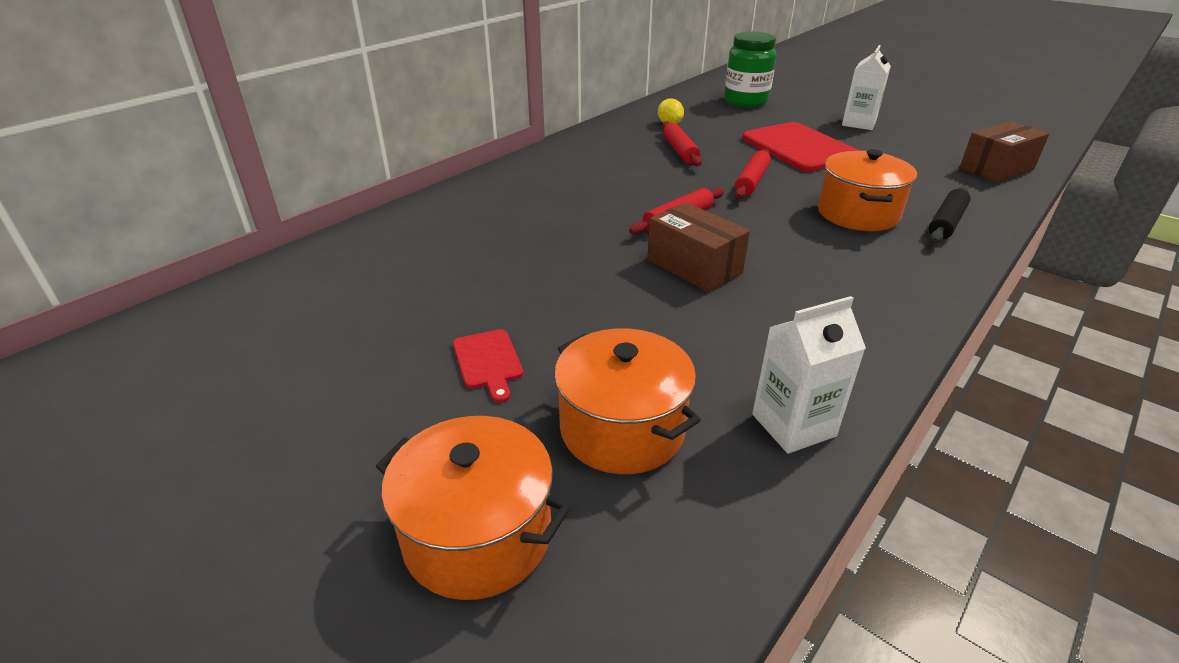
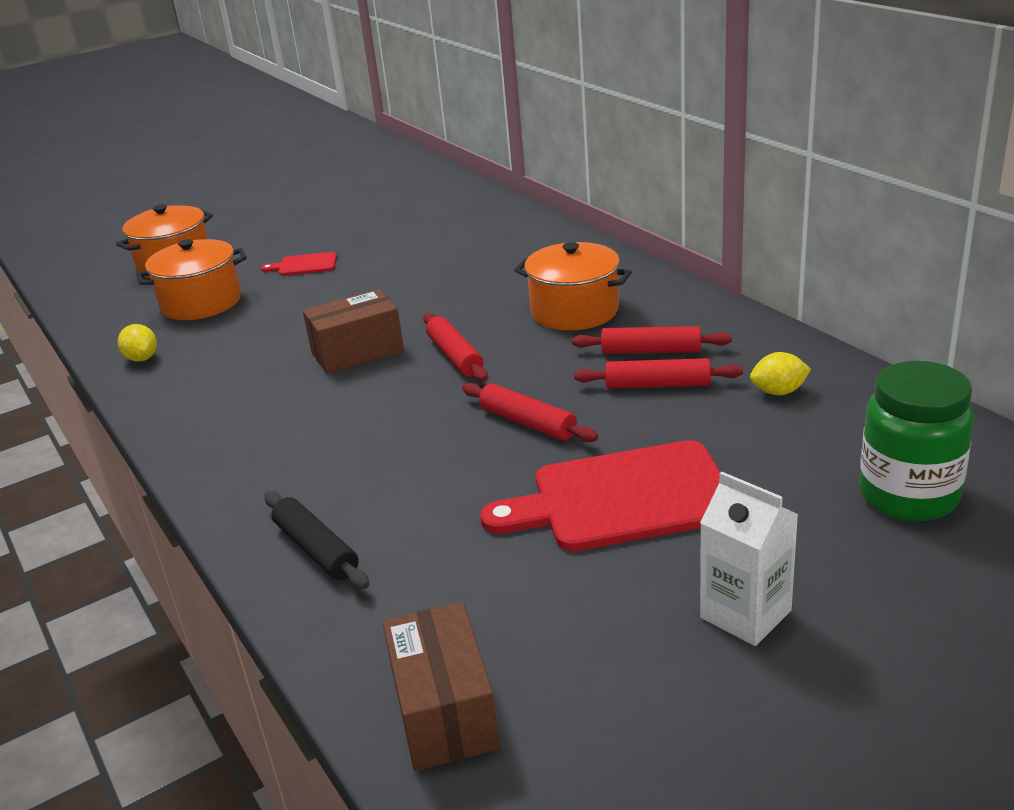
camera: 110 degrees right, 5 degrees down
white carton [752,296,866,454] -> yellow lemon [118,324,157,362]
orange pot [818,149,917,231] -> orange pot moved to [514,242,632,330]
none -> red rolling pin [572,326,732,354]

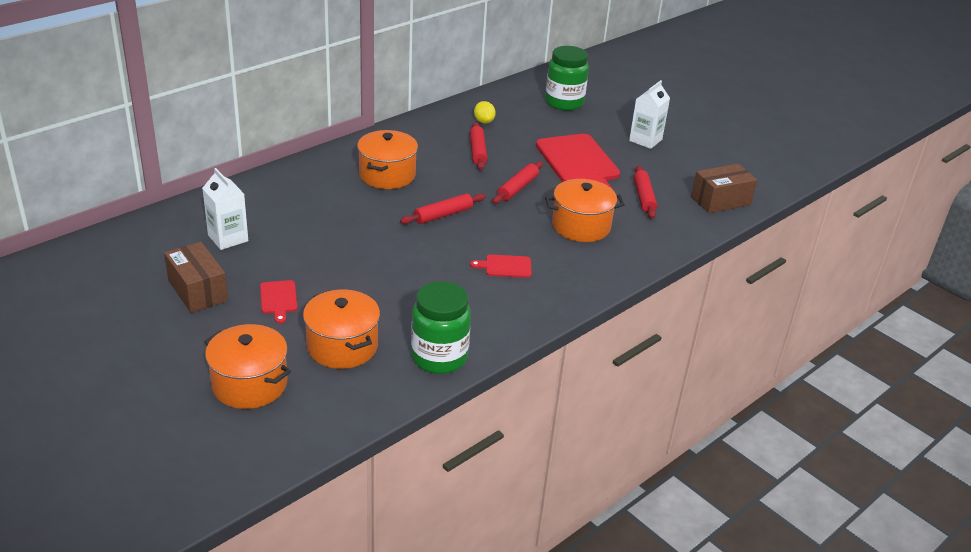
camera: 105 degrees left, 5 degrees up
yellow lemon [118,324,157,362] -> green jar [411,281,471,374]
black rolling pin [264,491,369,589] -> none
brown box [303,289,404,374] -> brown box moved to [164,242,228,313]
red rolling pin [572,326,732,354] -> red rolling pin moved to [634,166,657,219]
none -> white carton [202,168,248,250]
none -> red cutting board [470,254,532,278]
none -> orange pot [545,179,625,242]

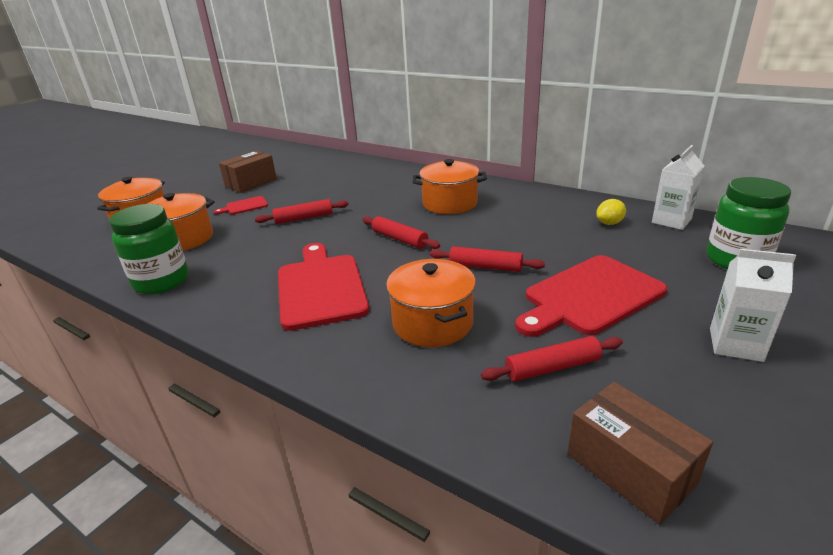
camera: 80 degrees right, 5 degrees down
white carton [202,168,248,250] -> white carton moved to [652,145,705,230]
red rolling pin [470,122,487,170] -> red rolling pin moved to [255,199,349,224]
red cutting board [470,254,532,278] -> red cutting board [278,243,369,331], size x2.18

